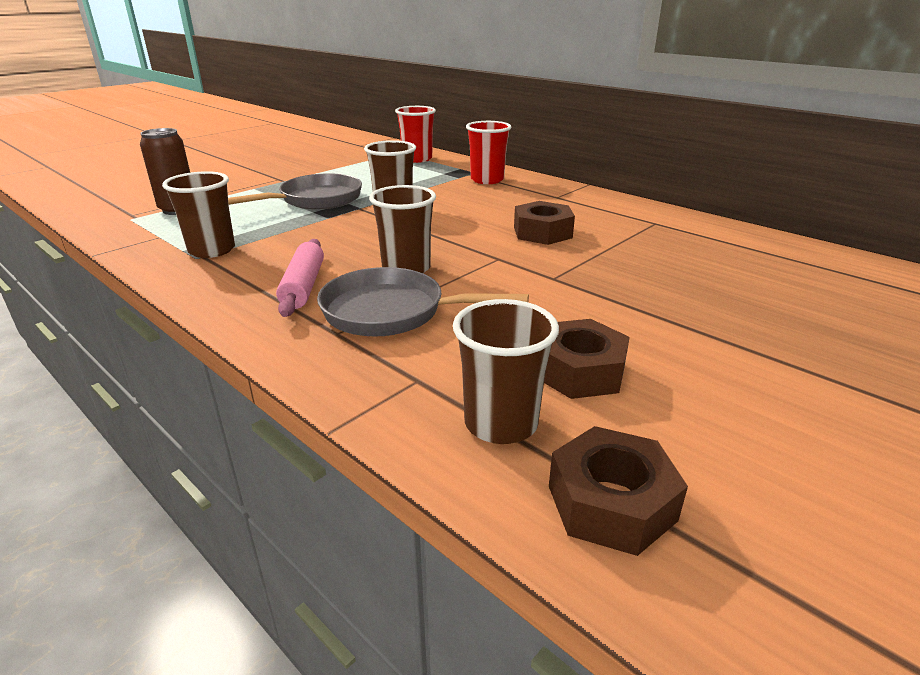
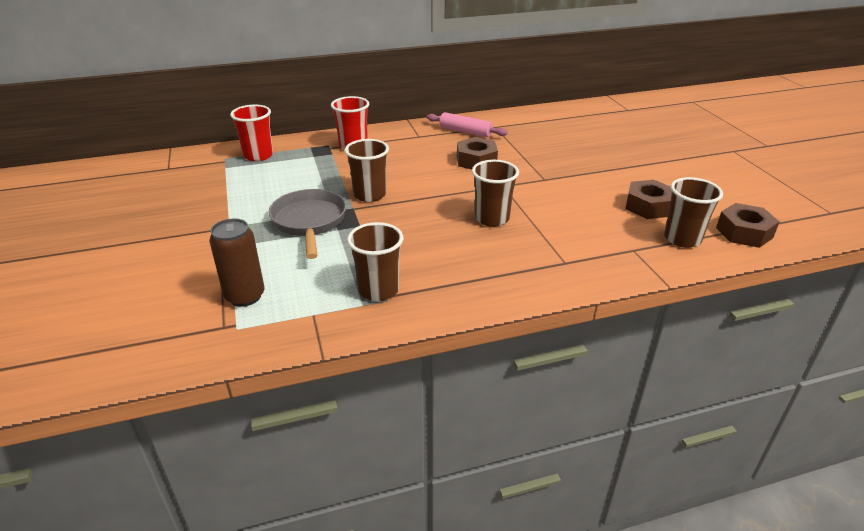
camera: 60 degrees left, 5 degrees up
pink rolling pin [276,239,324,317] -> pink rolling pin moved to [426,112,508,137]
grey pan [317,267,529,336] -> none

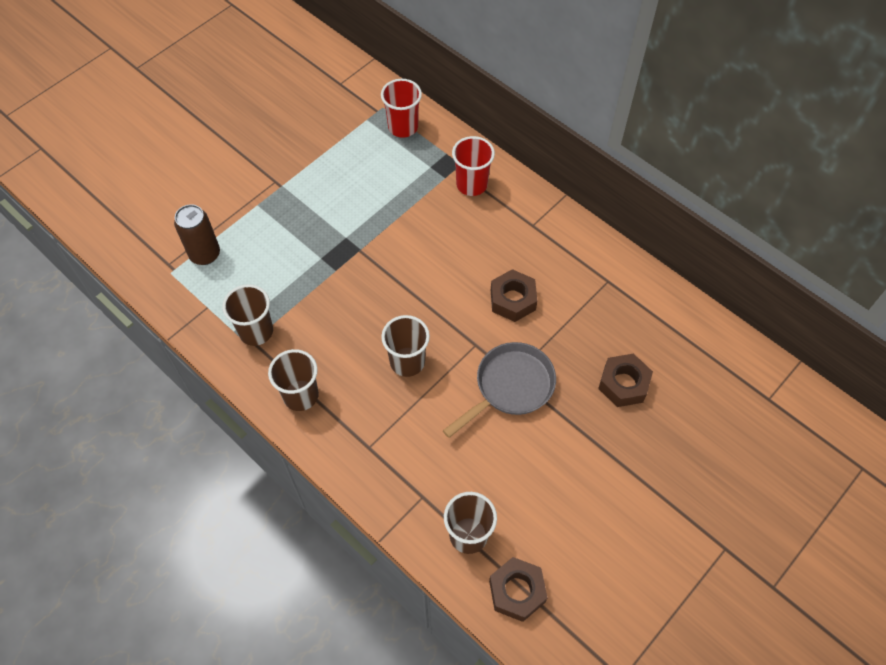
camera: 60 degrees right, 25 degrees up
grey pan [268,189,346,259] -> grey pan moved to [443,342,556,438]
brown cup [345,139,389,202] -> brown cup moved to [268,349,319,411]
pink rolling pin [426,112,508,137] -> none
brown nut [625,180,672,219] -> brown nut moved to [598,353,653,407]

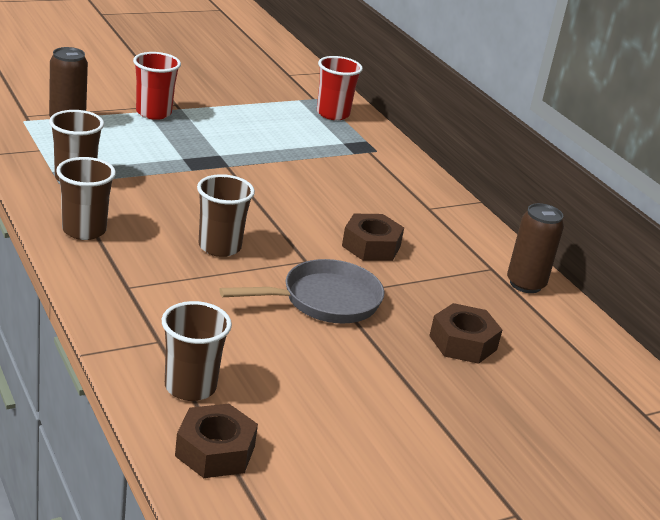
camera: 15 degrees right, 30 degrees down
red cup [452,136,495,196] -> red cup moved to [133,52,181,120]
none -> brown can [507,203,564,293]

